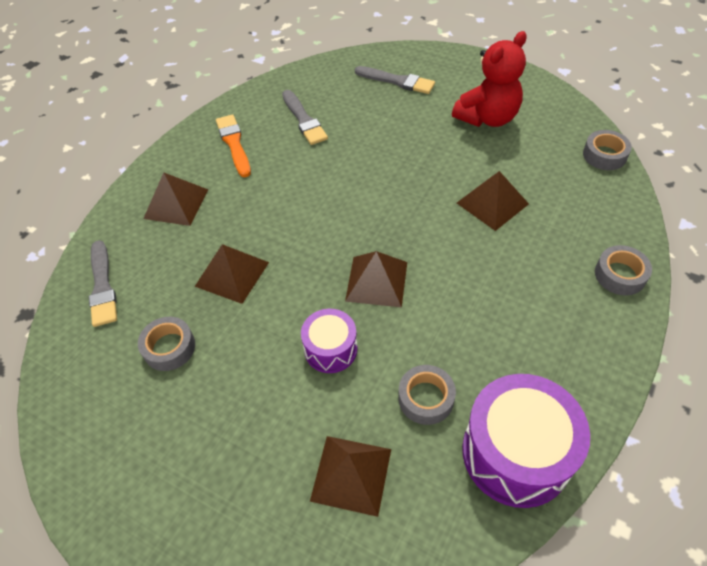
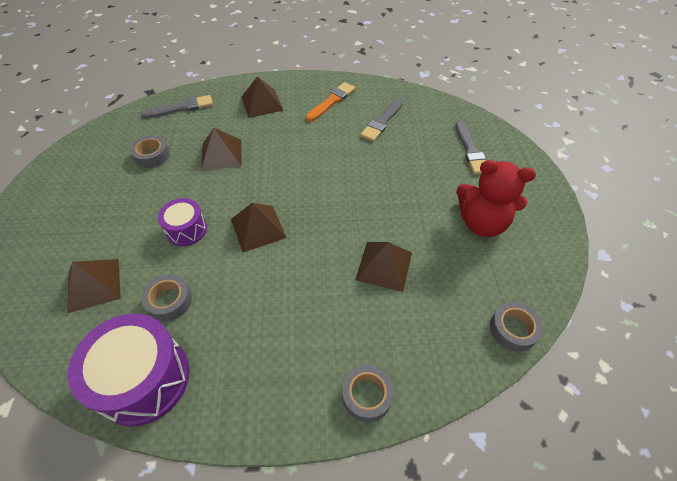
camera: 55 degrees right, 0 degrees up
grey brush [89,240,117,327] -> grey brush turned 150 degrees counterclockwise [141,95,213,118]

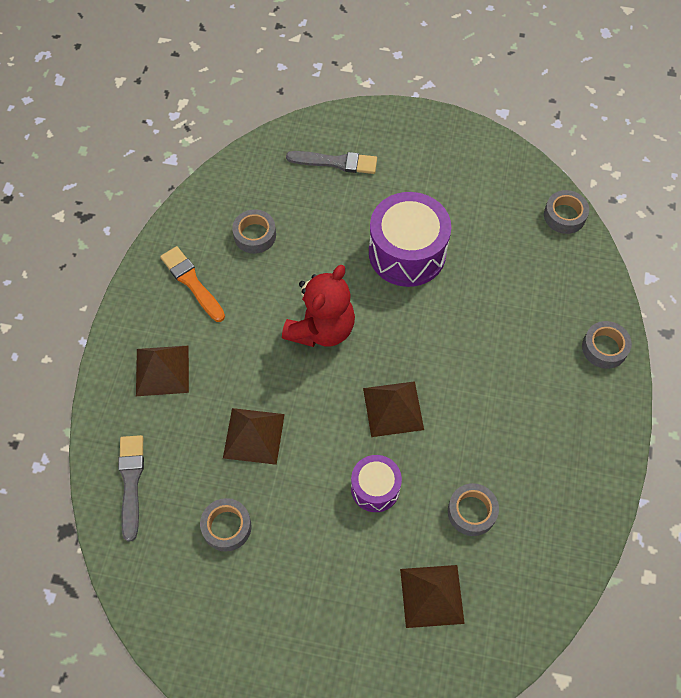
camera: 75 degrees left, 10 degrees up
purple drum [68,313,190,427] -> purple drum moved to [369,192,451,287]
brown pyramid [355,242,412,292] -> none
grey brush [360,98,403,142] -> grey tape [232,209,276,254]
red teddy bear [456,160,536,237] -> red teddy bear moved to [282,265,355,347]

